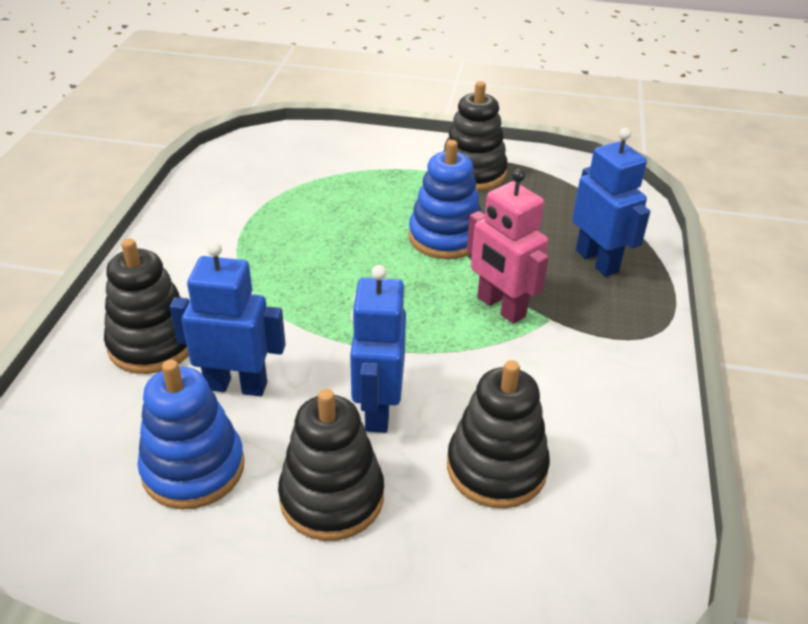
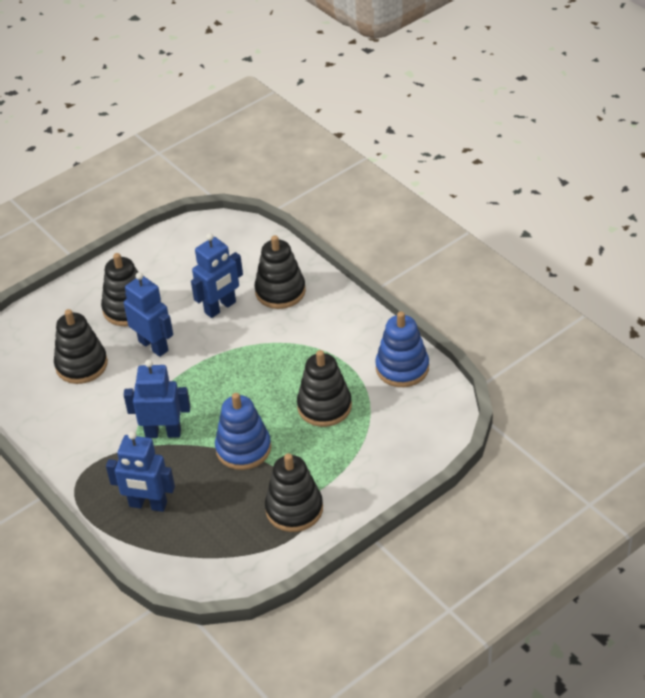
camera: 135 degrees right, 5 degrees up
blue stacking toy [138,360,245,510] -> blue stacking toy moved to [375,311,429,387]
pink robot [467,169,549,324] -> blue robot [124,359,191,438]
none -> black stacking toy [297,350,352,427]

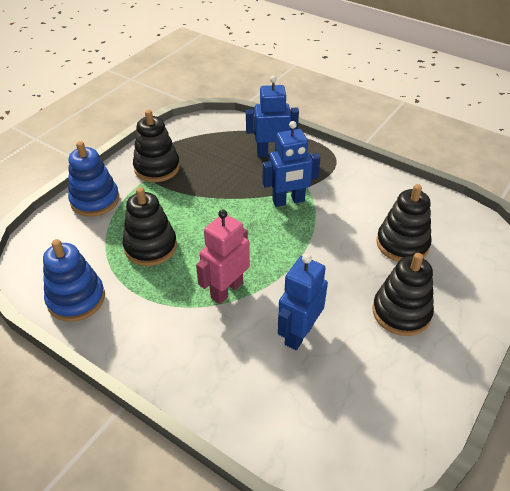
camera: 160 degrees right, 0 degrees up
blue robot [124,272,173,357] -> none
blue stacking toy [215,393,271,470] -> blue stacking toy moved to [68,141,119,217]
black stacking toy [254,235,306,309] -> none
none -> pink robot [196,209,250,304]

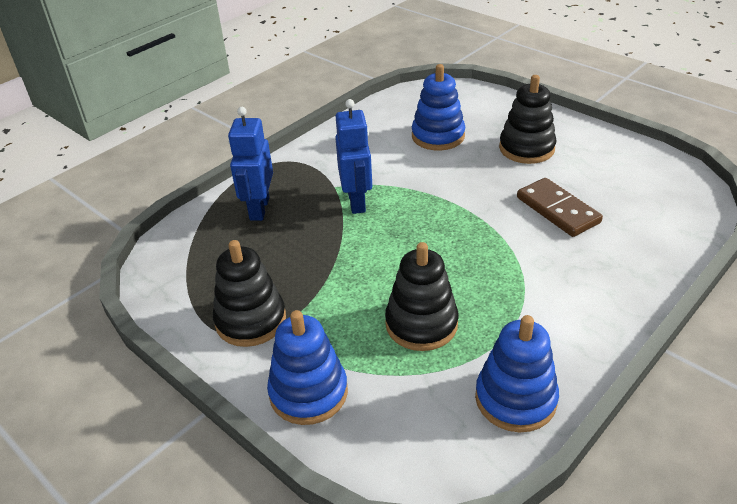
camera: 80 degrees left, 5 degrees down
pink robot [196,209,250,304] -> none
blue robot [278,254,328,350] -> brown domino [517,178,603,237]
black stacking toy [376,184,432,262] -> blue stacking toy [412,64,465,150]

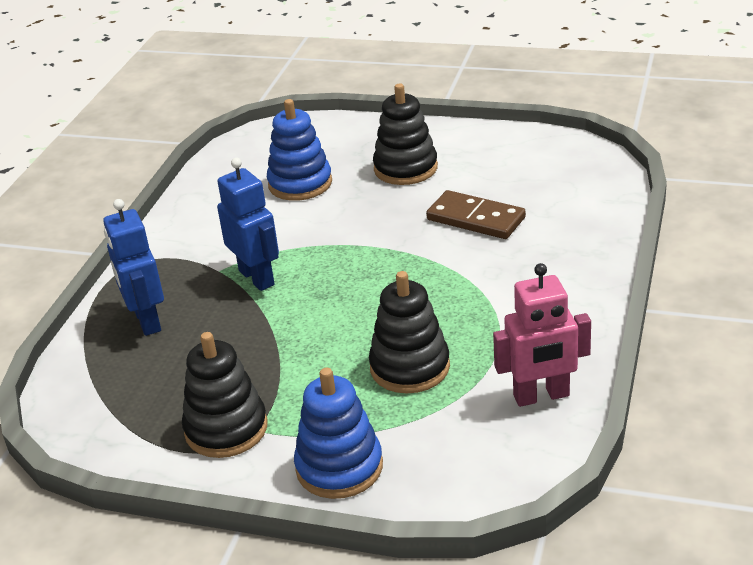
camera: 25 degrees left, 5 degrees down
blue stacking toy [475,315,559,432] -> pink robot [493,263,591,407]

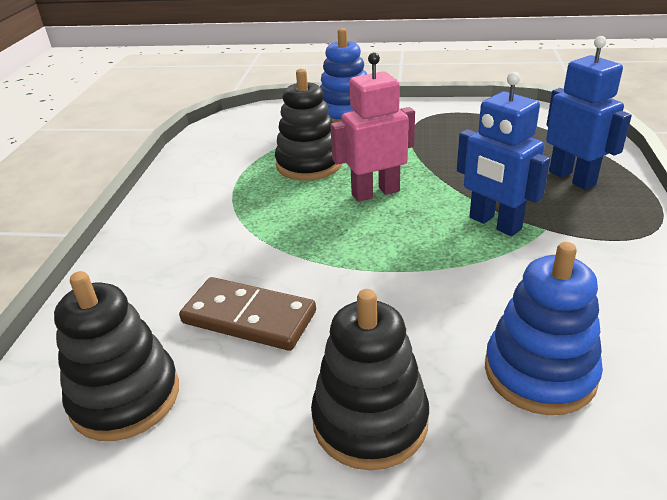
camera: 170 degrees right, 0 degrees up
black stacking toy [182,332,267,458] -> black stacking toy moved to [54,271,179,441]
pink robot [493,263,591,407] -> pink robot moved to [330,52,415,202]

